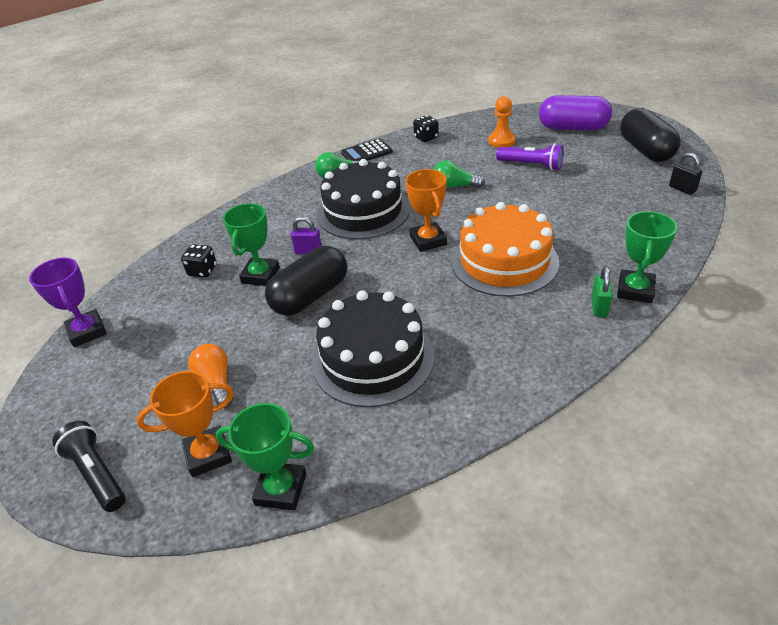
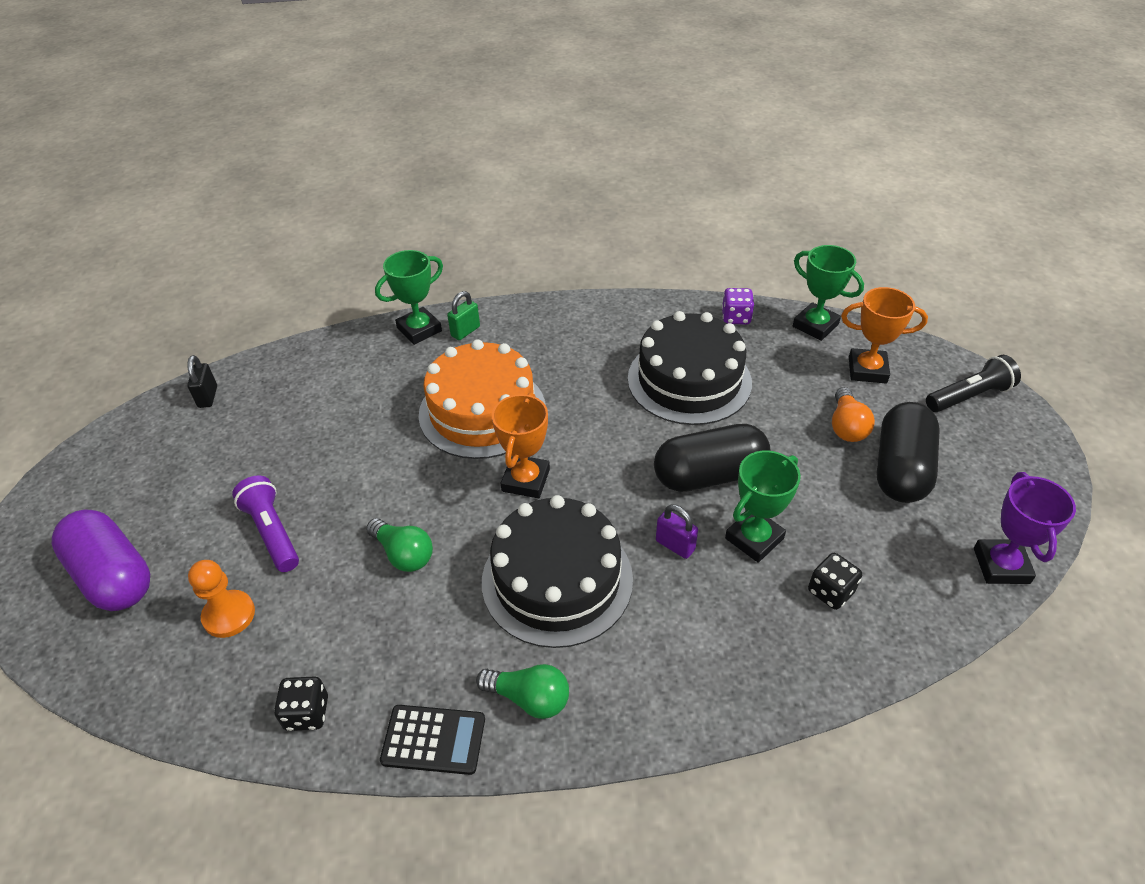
camera: 150 degrees left, 5 degrees up
black flashlight [52,421,125,512] -> black flashlight turned 105 degrees counterclockwise [926,355,1021,412]
black capsule [620,108,681,162] -> black capsule moved to [876,402,940,503]
none -> purple dice [722,288,754,325]

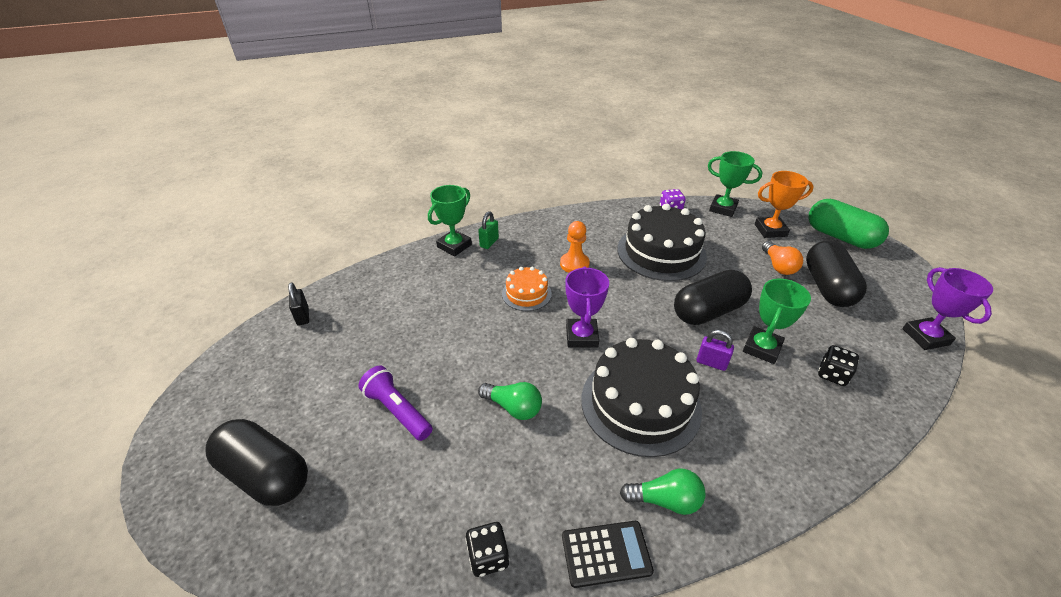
camera: 15 degrees left, 5 degrees down
purple capsule [52,510,150,611] -> black capsule [205,419,308,506]
orange pawn [188,560,255,638] -> orange pawn moved to [560,221,590,273]
orange cake [419,339,545,459] -> orange cake [502,267,552,311], size x0.52
orange trophy [492,392,550,498] -> purple trophy [565,266,609,348]
black flashlight [926,355,1021,412] -> green capsule [808,199,889,249]

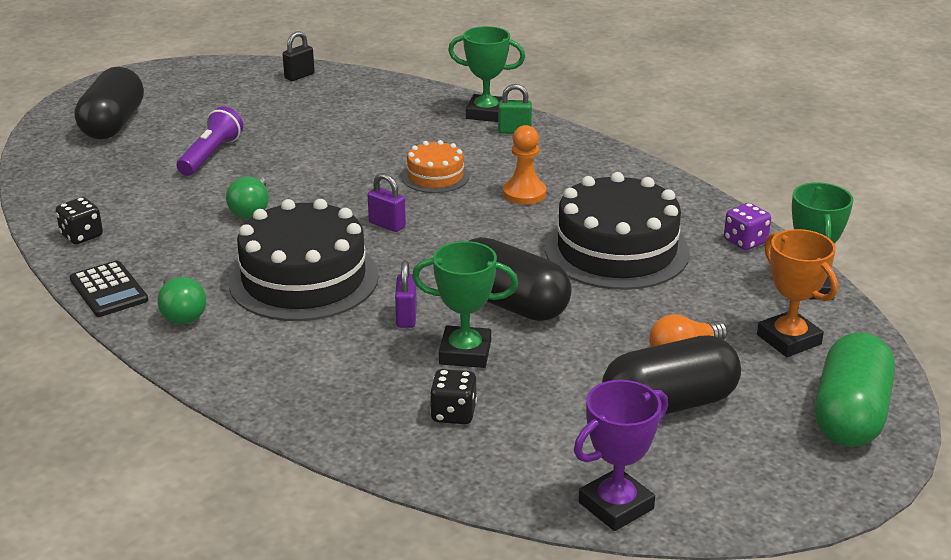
camera: 65 degrees right, 10 degrees down
purple trophy [565,266,609,348] -> purple padlock [368,173,406,232]

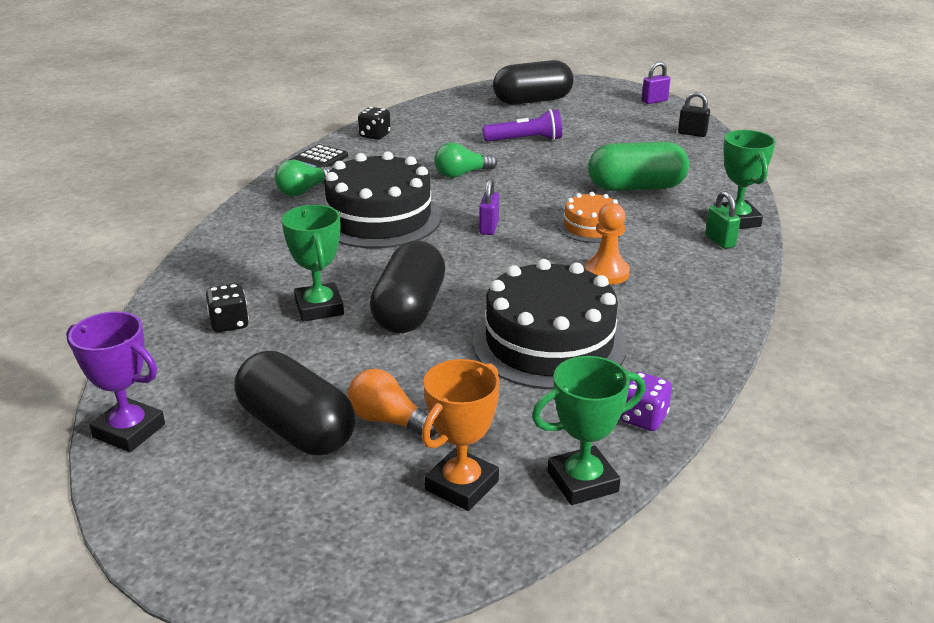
camera: 65 degrees right, 0 degrees up
purple padlock [395,260,417,328] -> purple padlock moved to [642,62,670,104]
green capsule [815,332,895,447] -> green capsule moved to [588,142,689,191]

